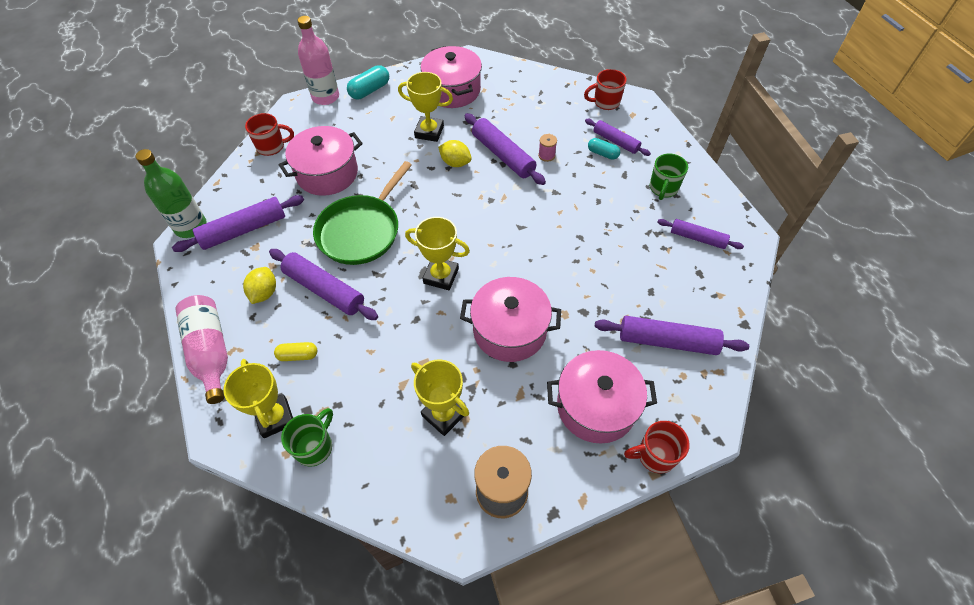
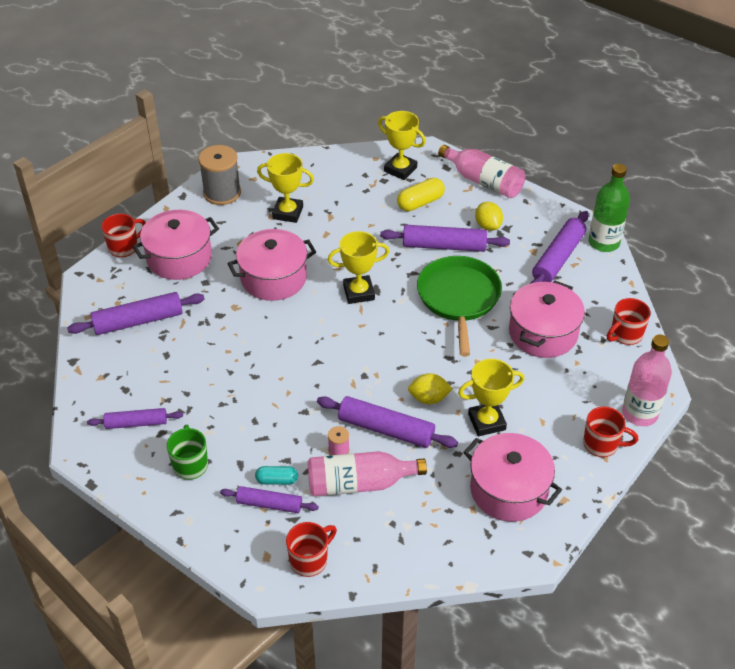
camera: 150 degrees right, 10 degrees down
yellow capsule [274,342,317,361] -> yellow capsule [397,178,445,211], size x1.53
green mug [281,408,333,467] -> none
turquoise capsule [347,65,389,99] -> red mug [583,406,638,457]
none -> pink bottle [308,451,427,496]

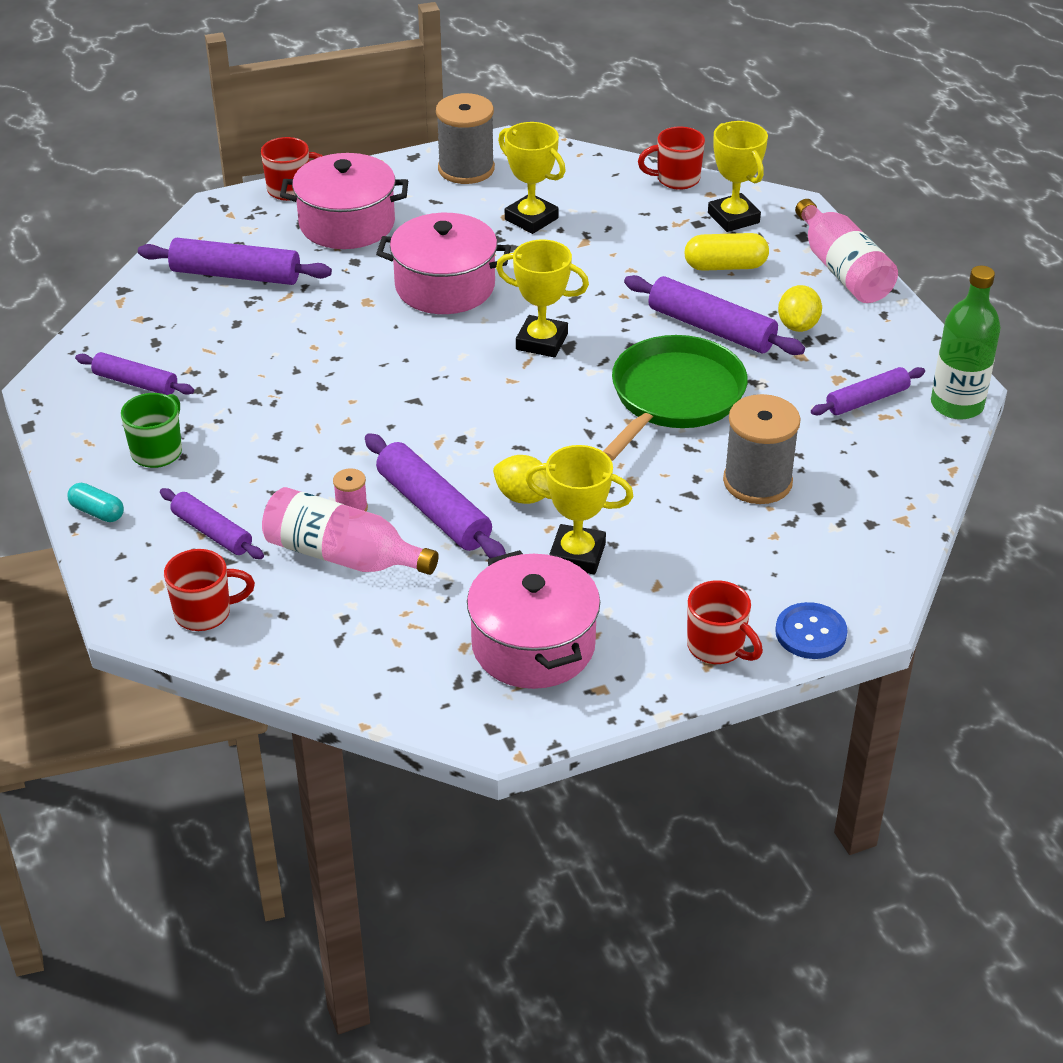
camera: 30 degrees right, 5 degrees down
turquoise capsule [255,466,298,485] -> turquoise capsule moved to [67,483,124,522]
pink pot [509,280,585,358] -> grey spool [723,394,801,504]
purple rolling pin [530,211,589,284] -> purple rolling pin [811,367,925,415], size x0.64
red mug [607,298,651,345] -> red mug moved to [638,127,705,190]
pink bottle [622,335,672,426] -> blue button [775,602,848,659]

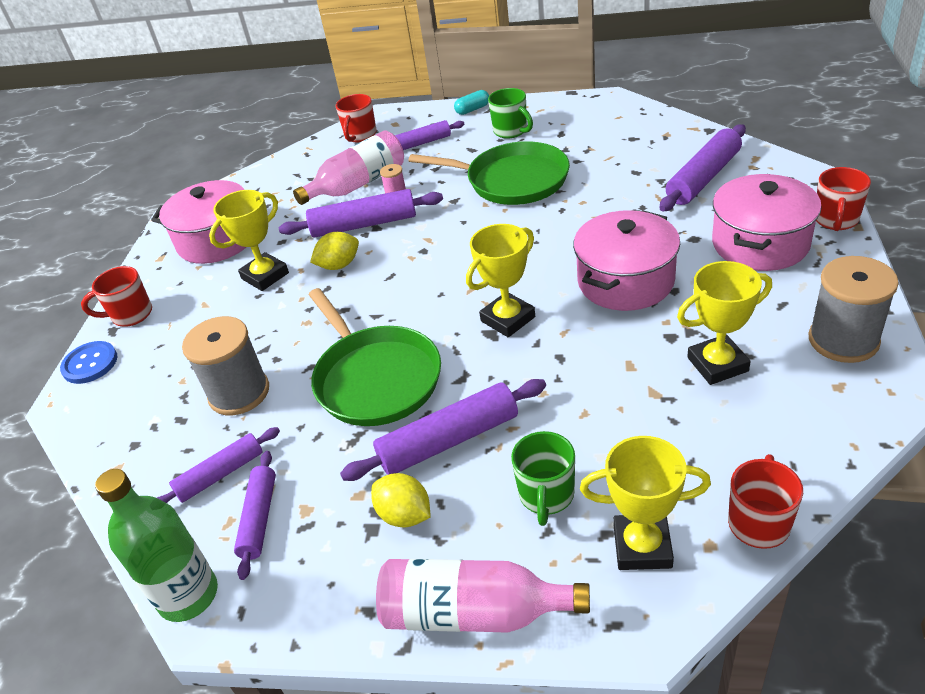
camera: 125 degrees right, 0 degrees up
purple rolling pin [75,352,194,395] -> purple rolling pin moved to [157,427,280,503]
yellow capsule [685,233,769,271] -> green mug [511,431,575,526]
none -> green pan [409,141,570,205]

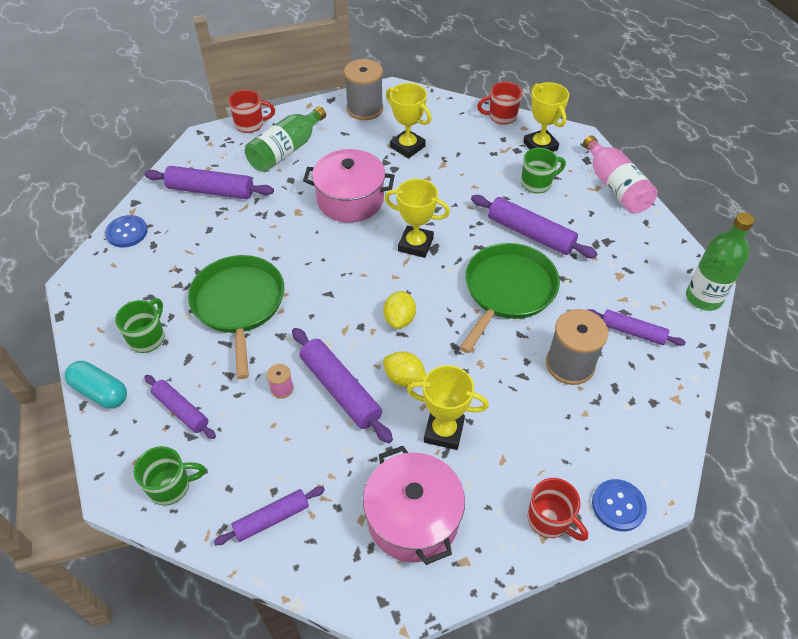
camera: 125 degrees left, 10 degrees up
purple rolling pin [234,451,276,580] -> purple rolling pin moved to [214,486,325,545]
pink bottle [293,130,404,205] -> none
red mug [336,94,377,142] -> green mug [134,446,206,506]
yellow lemon [371,473,430,527] -> yellow lemon moved to [383,291,416,329]
turquoise capsule [454,90,489,115] -> turquoise capsule [65,361,127,408], size x1.53
pink pot [712,174,822,271] -> green bottle [245,106,326,172]
none -> blue button [105,215,148,248]

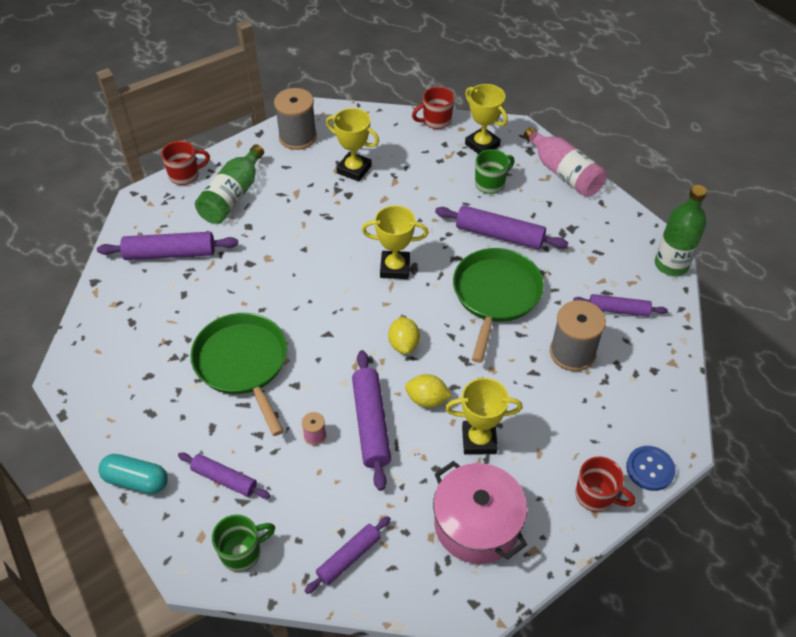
camera: 15 degrees left, 0 degrees up
blue button [105,215,148,248] -> none
green mug [115,298,164,353] -> none
purple rolling pin [292,328,393,443] -> purple rolling pin turned 45 degrees clockwise [352,350,391,491]
pink pot [303,149,395,223] -> none

